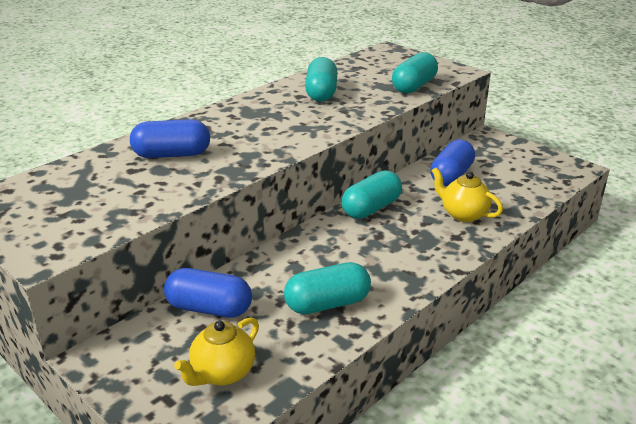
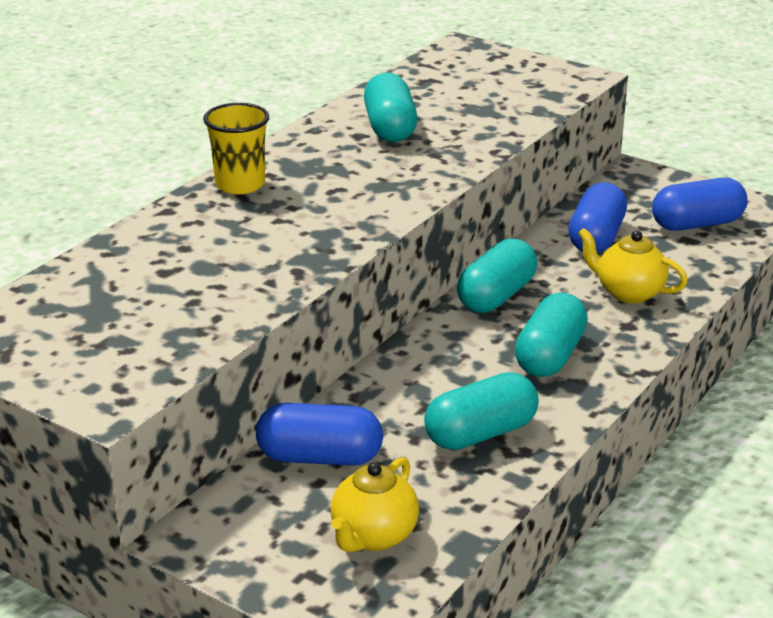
camera: 10 degrees left, 0 degrees up
blue capsule [130,119,210,158] -> blue capsule moved to [652,178,747,231]
turquoise capsule [392,52,438,94] -> turquoise capsule moved to [515,293,588,377]
none -> yellow cup [203,103,269,194]

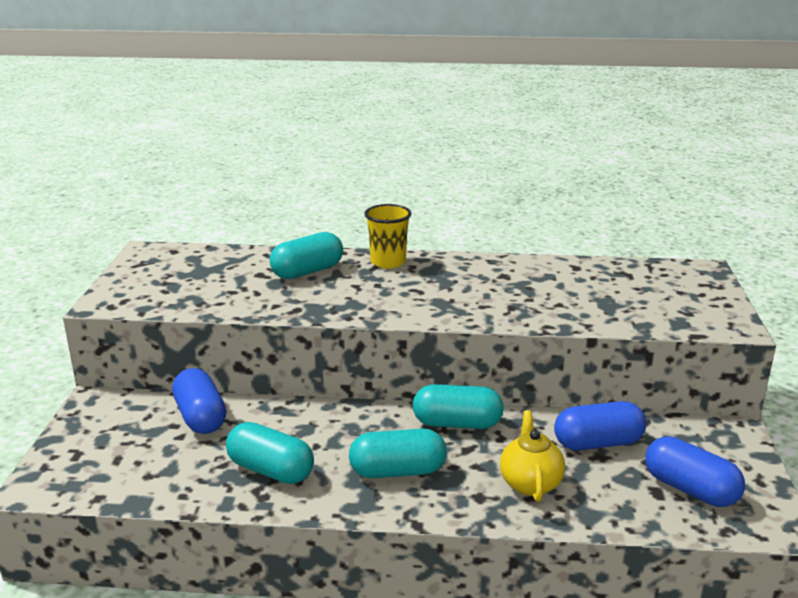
camera: 60 degrees right, 5 degrees down
yellow teapot [331,457,419,552] -> none
turquoise capsule [364,73,417,142] -> turquoise capsule moved to [270,232,343,279]

